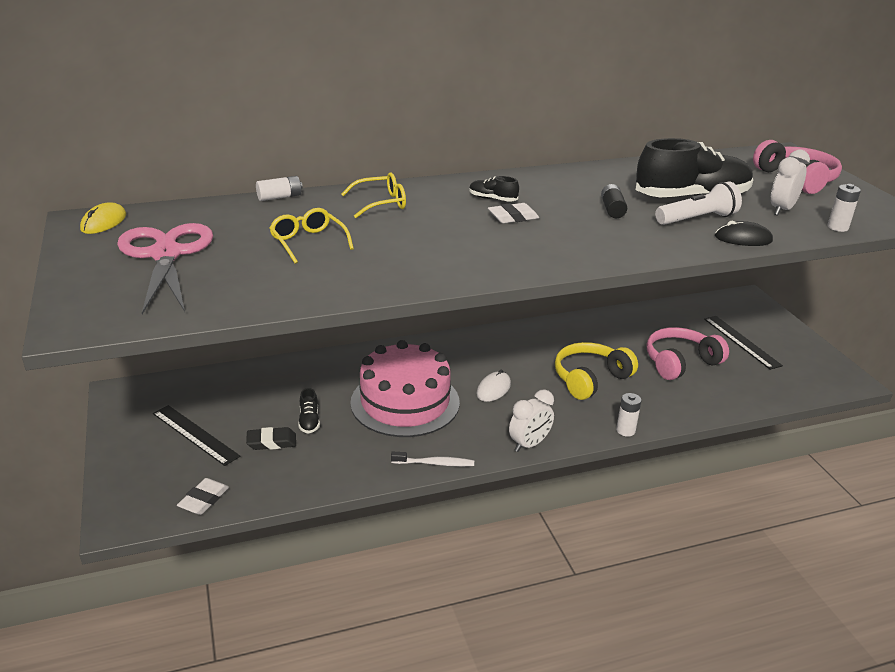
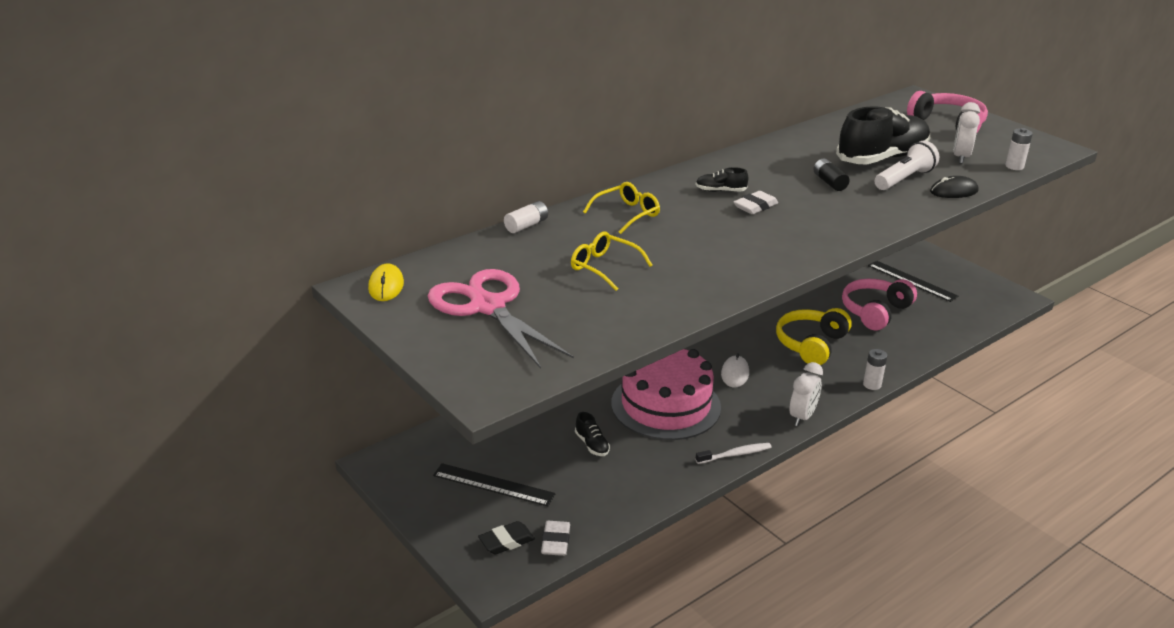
camera: 20 degrees left, 0 degrees up
black eraser [246,427,296,450] -> black eraser moved to [478,521,535,555]

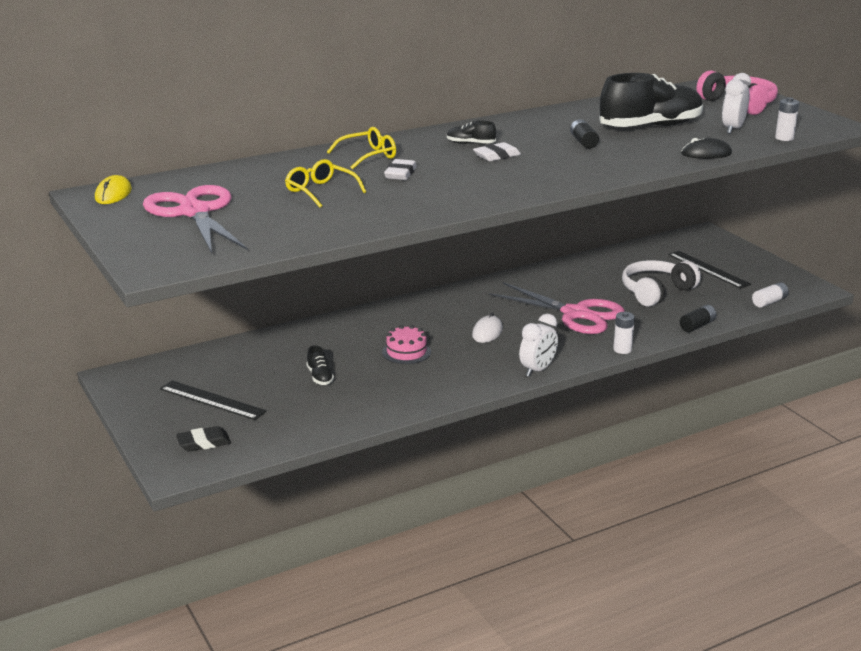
camera: 10 degrees right, 5 degrees down
white battery [504,201,548,233] -> white battery moved to [752,282,789,308]
white eraser [541,521,570,556] -> white eraser moved to [384,159,417,180]
pink cake [611,349,721,440] -> pink cake [382,325,431,364], size x0.45
white toothbrush [696,443,772,464] -> none
yellow headphones [776,308,852,365] -> pink scissors [489,282,625,334]
pink headphones [842,279,917,330] -> white headphones [622,260,701,307]
white flashlight [875,141,939,190] -> none
none -> black battery [680,305,716,332]

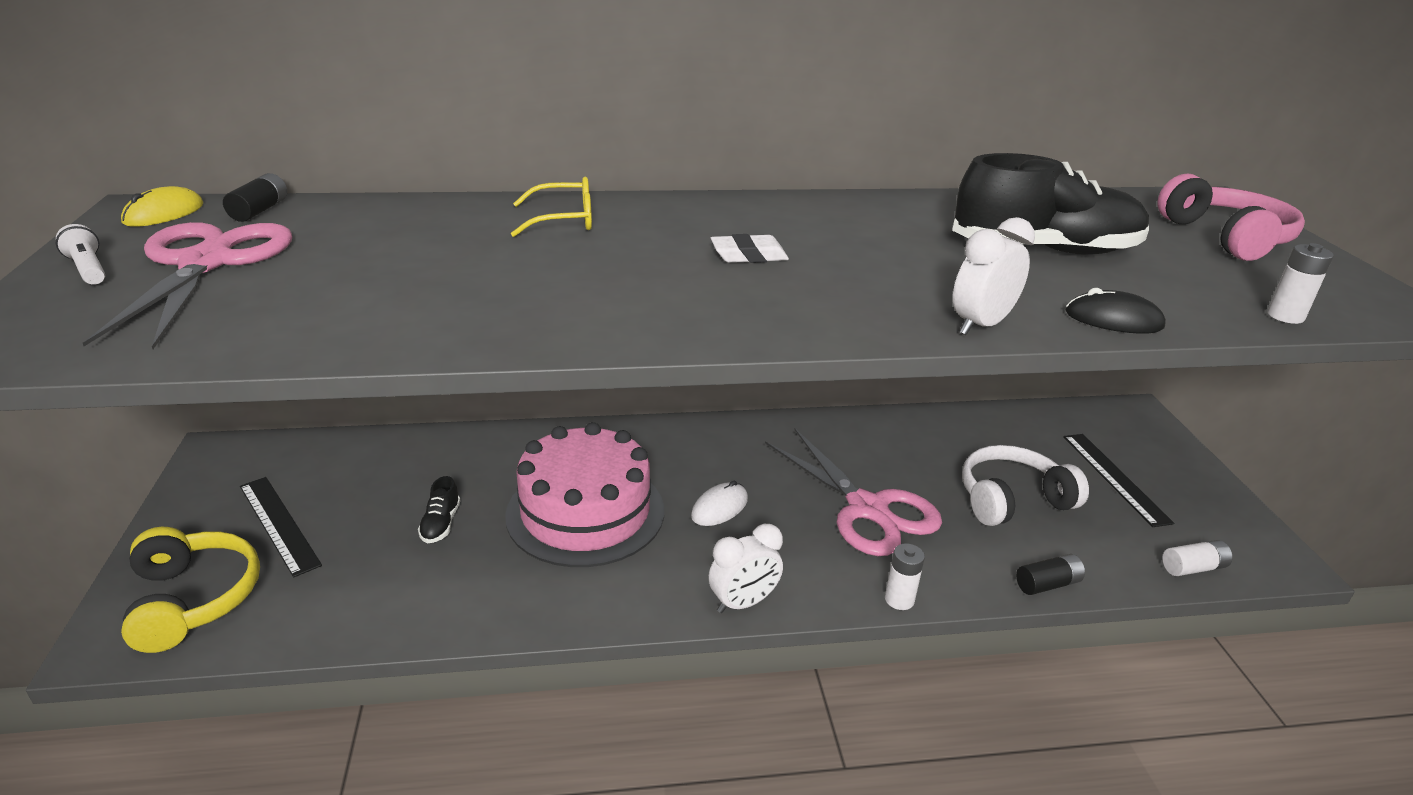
camera: 20 degrees right, 5 degrees up
black eraser [176,426,231,452] -> yellow headphones [121,527,260,653]
yellow glasses [285,159,366,208] -> none
pink cake [382,325,431,364] -> pink cake [505,422,664,567], size x2.21
white eraser [384,159,417,180] -> none
black shoe [447,121,496,144] -> none
black battery [570,119,599,149] -> black battery moved to [223,173,287,222]
white clock [722,73,751,134] -> white clock moved to [953,217,1035,335]
none -> white flashlight [56,224,105,285]

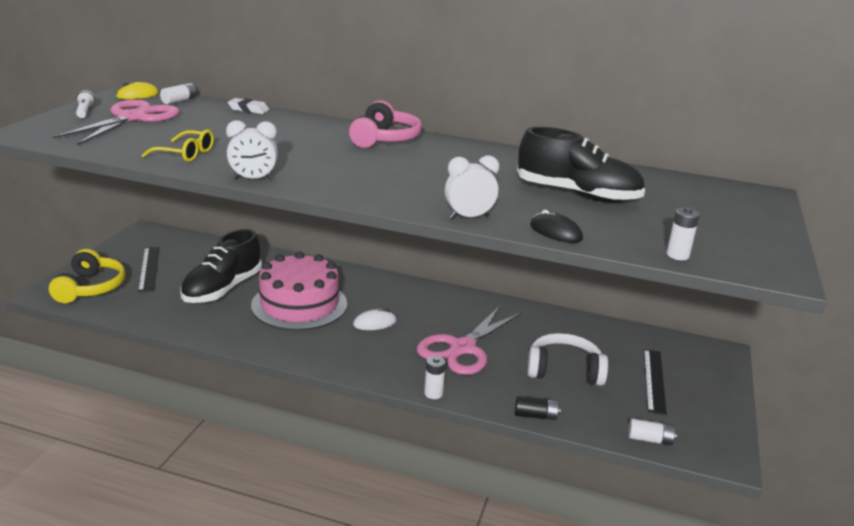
camera: 25 degrees right, 5 degrees down
black battery [223,173,287,222] -> white battery [160,83,197,104]
black shoe [418,476,461,543] -> black shoe [180,229,262,303], size x2.41
yellow glasses [511,177,592,237] -> yellow glasses moved to [142,129,214,162]
white clock [709,524,783,613] -> white clock moved to [226,120,278,180]
white eraser [711,234,789,263] -> white eraser moved to [228,98,270,114]
pink scissors [765,429,942,556] -> pink scissors turned 45 degrees clockwise [417,306,522,375]
pink headphones [1157,174,1305,261] -> pink headphones moved to [349,100,422,148]

